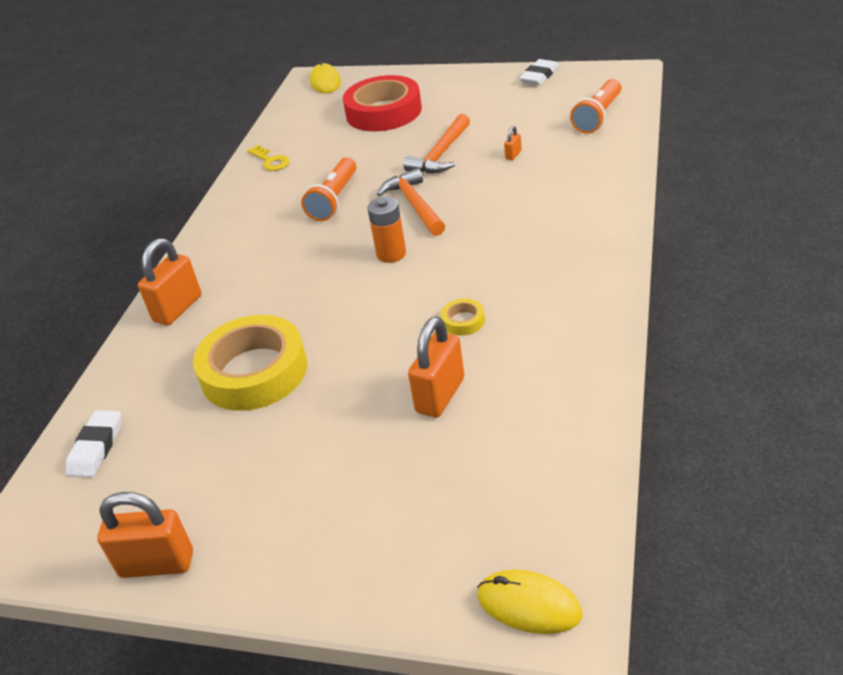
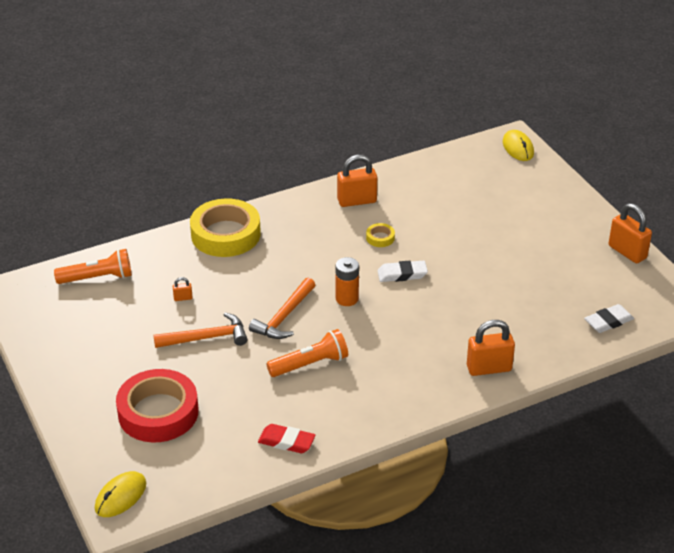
camera: 135 degrees left, 0 degrees up
yellow tape [193,315,307,411] -> yellow tape moved to [190,198,261,257]
yellow key [247,145,290,171] -> red eraser [258,424,316,453]
orange padlock [408,317,464,418] -> orange padlock moved to [337,155,377,207]
white eraser [519,59,559,85] -> white eraser moved to [378,261,428,282]

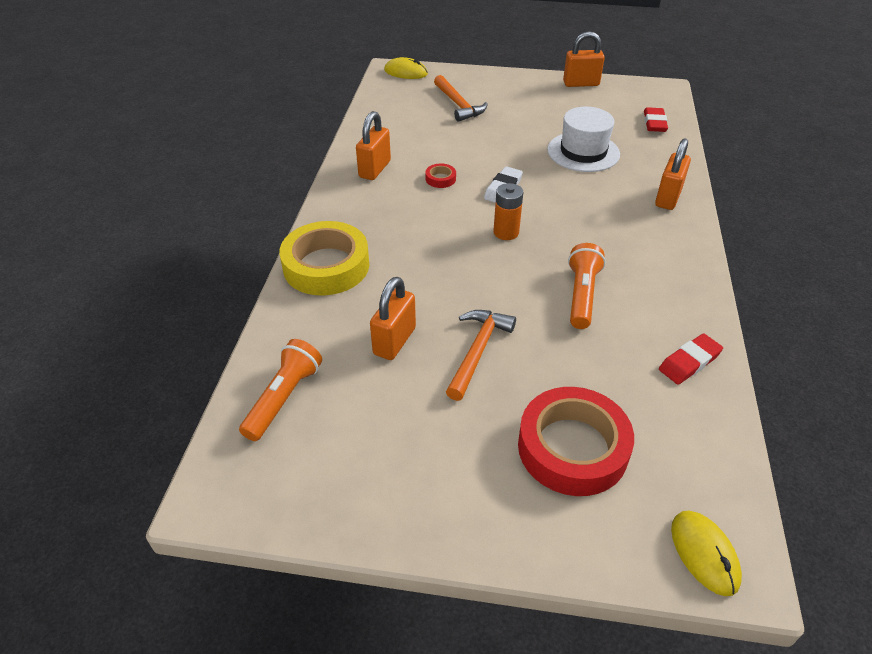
camera: 55 degrees left, 5 degrees up
orange padlock [173,277,193,301] -> orange padlock [370,277,416,360], size x2.24
orange hammer [249,278,315,339] -> orange hammer moved to [434,75,488,122]
yellow tape [366,223,395,247] -> red tape [425,164,456,188]
white eraser [584,304,634,333] -> red eraser [644,107,668,132]
none -> white hat [547,107,620,172]

